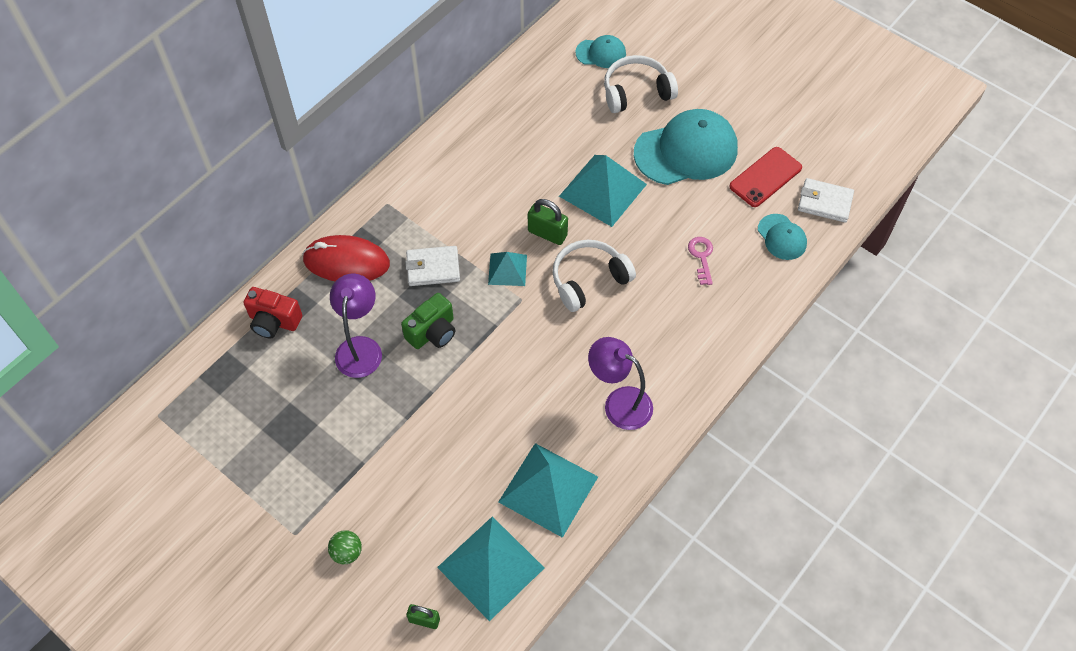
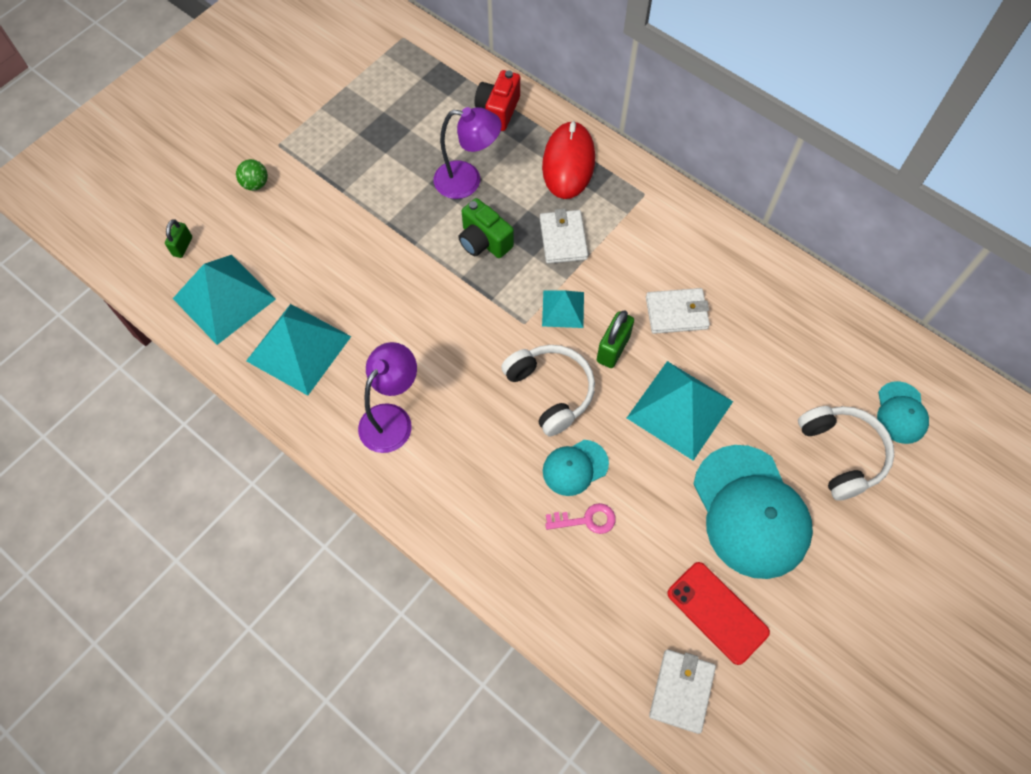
camera: 90 degrees right, 5 degrees up
turquoise cap [758,214,807,260] -> turquoise cap moved to [543,440,609,496]
none -> white wallet [646,288,710,334]

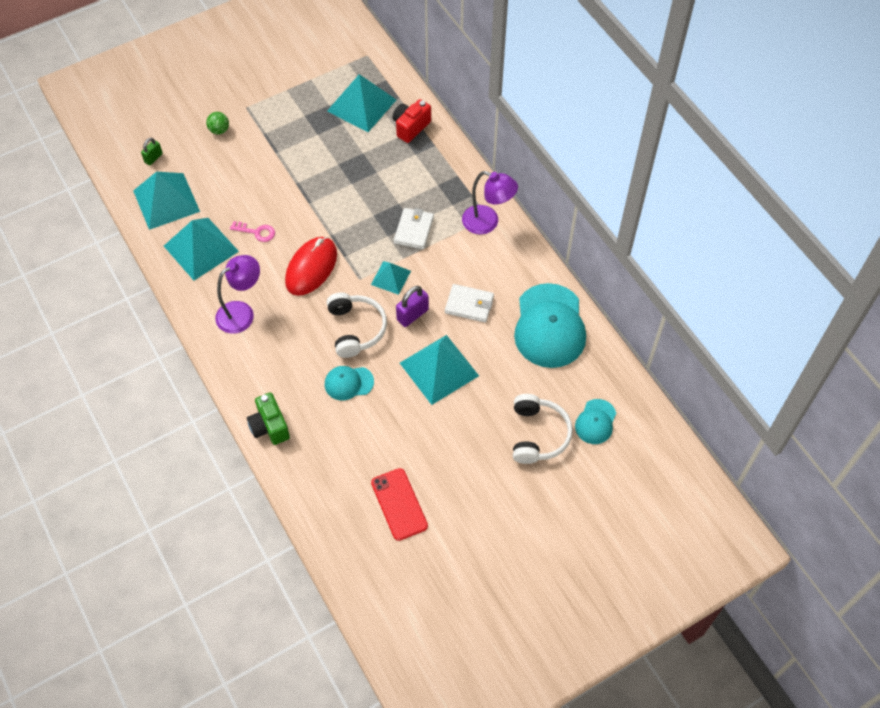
camera: 20 degrees right, 5 degrees down
purple lamp [434,107,501,199] -> purple lamp moved to [462,171,518,235]
green camera [458,198,514,258] -> green camera moved to [247,392,290,445]
red mouse [542,121,595,199] -> red mouse moved to [285,237,337,296]
pink key [545,503,616,534] -> pink key moved to [230,221,275,242]
green padlock [597,310,634,368] -> purple padlock [396,286,429,327]
white wallet [649,649,716,734] -> none
turquoise cap [693,445,813,579] -> turquoise cap moved to [514,283,586,368]
none -> turquoise pyramid [327,74,396,132]

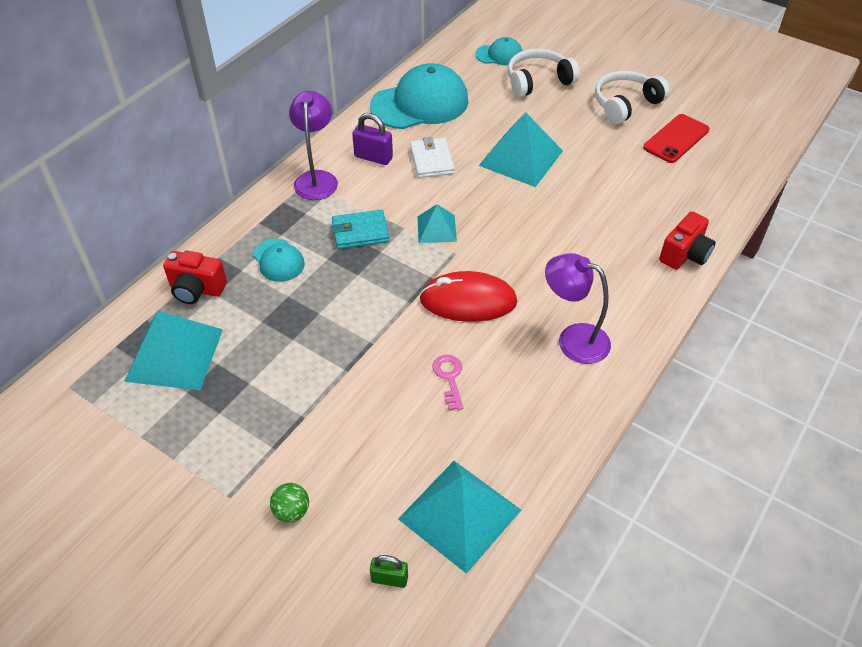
camera: 115 degrees left, 10 degrees down
turquoise pyramid [164,218,239,280] -> none
green camera [247,392,290,445] -> red camera [659,211,716,270]
turquoise cap [325,366,374,400] -> turquoise cap moved to [253,238,305,282]
white headphones [327,292,387,358] -> white headphones moved to [595,71,670,124]
white wallet [394,208,434,250] -> turquoise wallet [332,210,389,249]
purple padlock [396,286,429,327] -> purple padlock moved to [352,113,393,165]

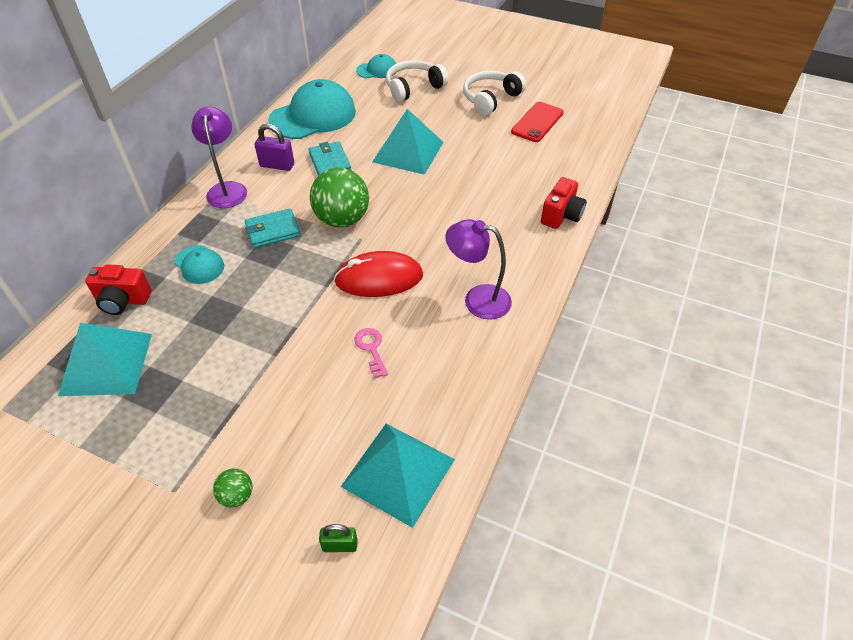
camera: 10 degrees left, 0 degrees up
white wallet [410,137,455,178] -> turquoise wallet [308,141,352,176]
turquoise pyramid [417,204,457,243] -> green ball [310,168,369,228]

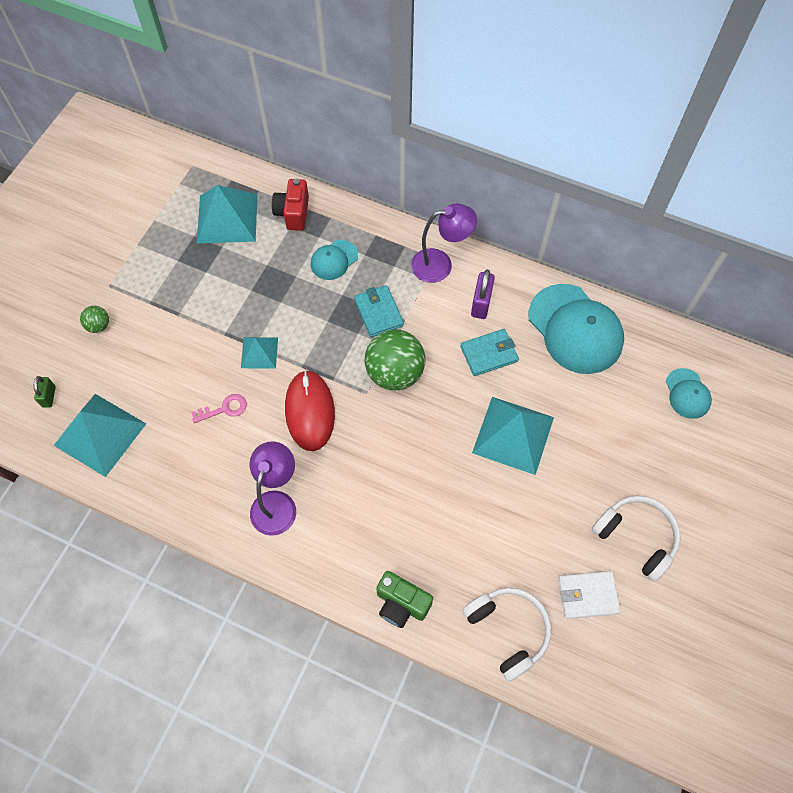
camera: 90 degrees right, 15 degrees up
white headphones [386,60,448,102] -> white headphones moved to [462,587,551,682]
red phone [511,102,564,142] -> white wallet [558,571,621,619]
red camera [541,177,587,229] -> green camera [376,571,433,628]
none -> turquoise pyramid [241,337,278,369]

